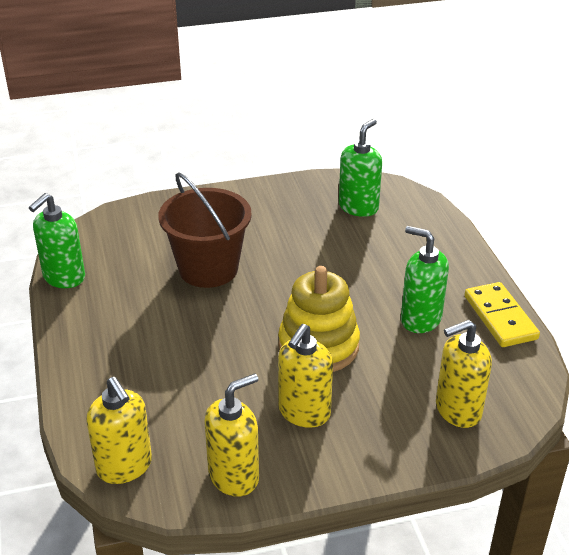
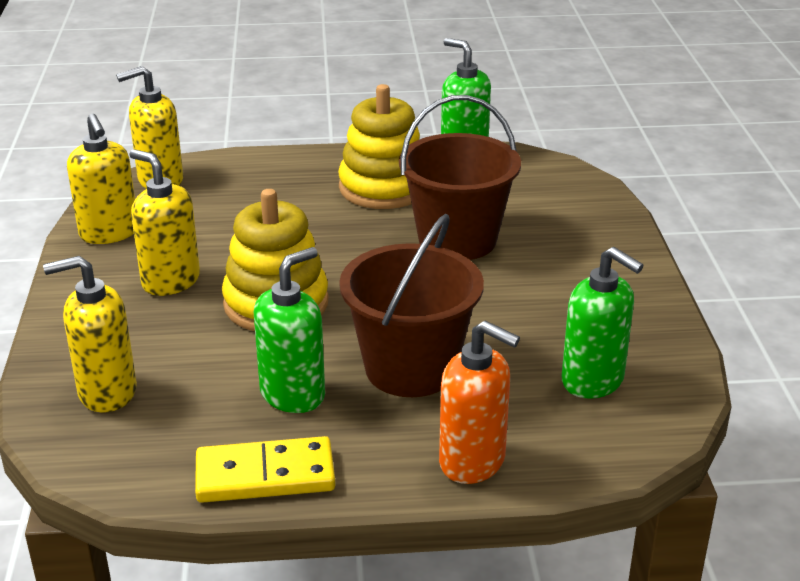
camera: 100 degrees right, 5 degrees down
yellow soap dispenser [436,320,492,428] -> yellow soap dispenser turned 90 degrees counterclockwise [43,256,137,413]
none -> yellow stacking toy [338,84,420,209]
none -> brown bucket [339,214,484,397]
none -> orange soap dispenser [439,320,520,484]

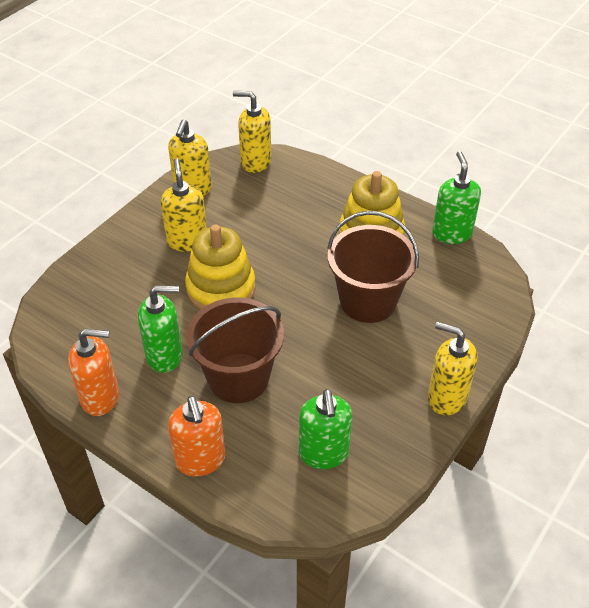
camera: 40 degrees right, 15 degrees up
yellow soap dispenser [43,256,137,413] -> yellow soap dispenser moved to [428,322,478,416]
yellow domino [195,436,335,503] -> orange soap dispenser [68,329,119,416]

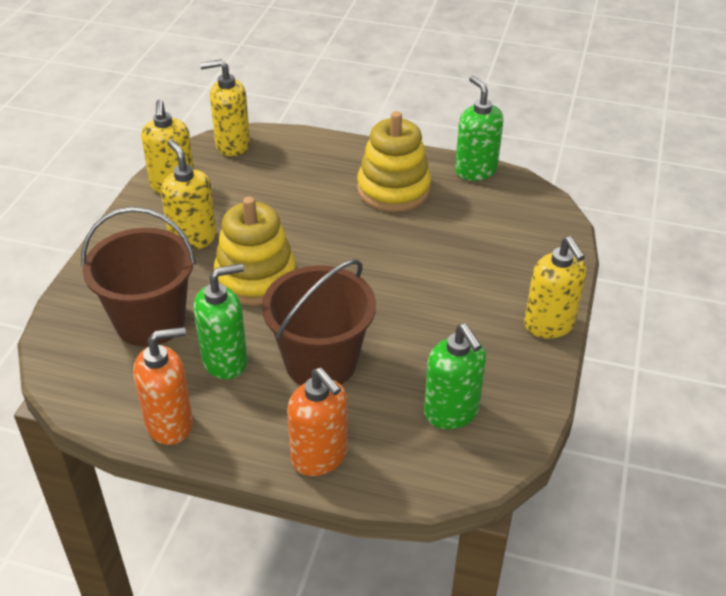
camera: 20 degrees left, 5 degrees down
brown bucket [327,211,419,323] -> brown bucket moved to [81,207,196,347]
yellow soap dispenser [428,322,478,416] -> yellow soap dispenser turned 120 degrees counterclockwise [524,236,587,339]

